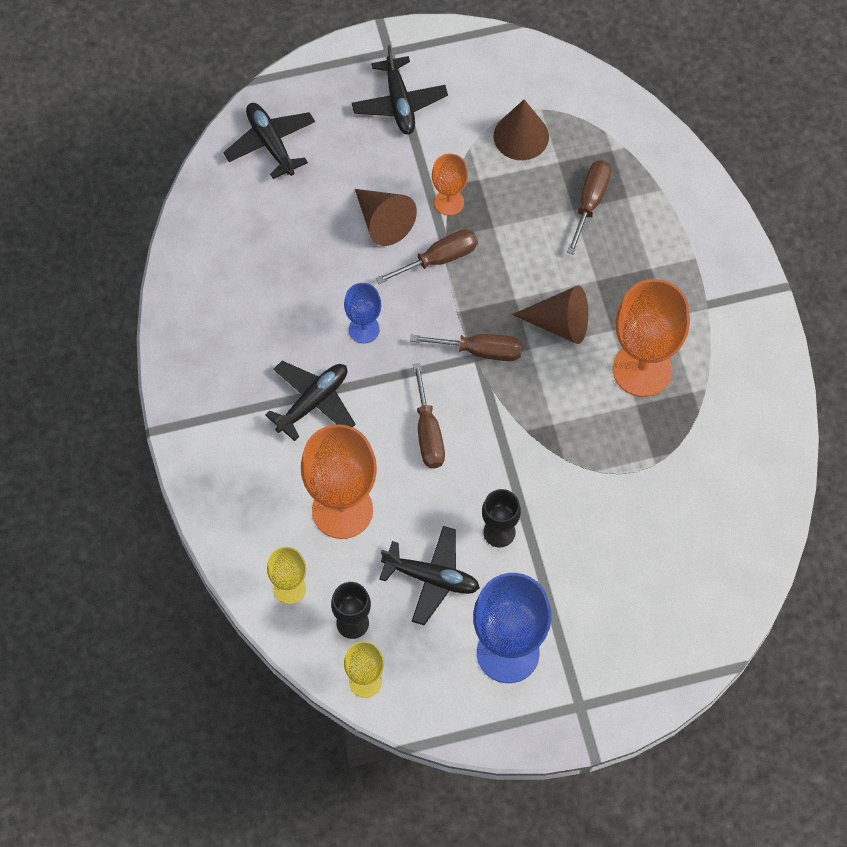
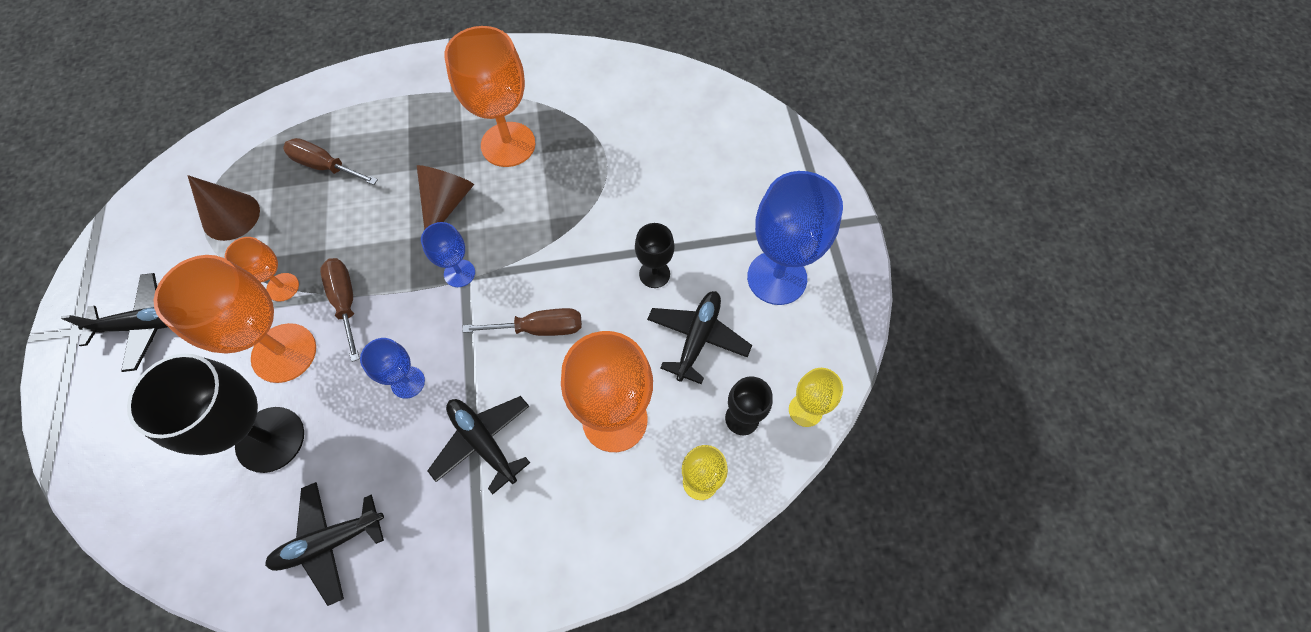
camera: 85 degrees left, 0 degrees up
black plane [223,103,315,179] -> black plane moved to [265,482,384,606]
brown cone [355,189,417,246] -> orange goblet [154,255,316,383]
brown screwdriver [410,334,522,361] -> blue goblet [421,222,475,287]
none -> black goblet [127,354,304,473]

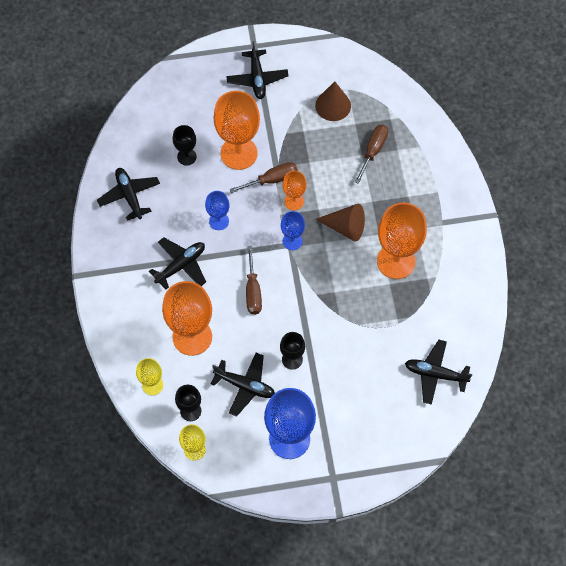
camera: 90 degrees right, 0 degrees up
black goblet [127,354,304,473] -> black goblet [173,125,197,165], size x0.52
orange goblet [225,237,299,302] -> orange goblet moved to [283,171,307,211]
none -> black plane [405,340,472,405]

